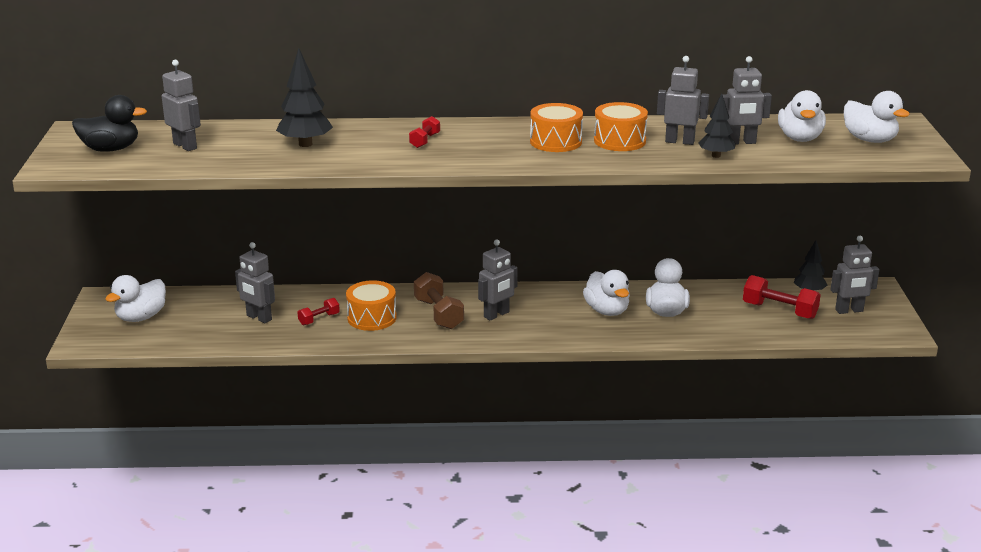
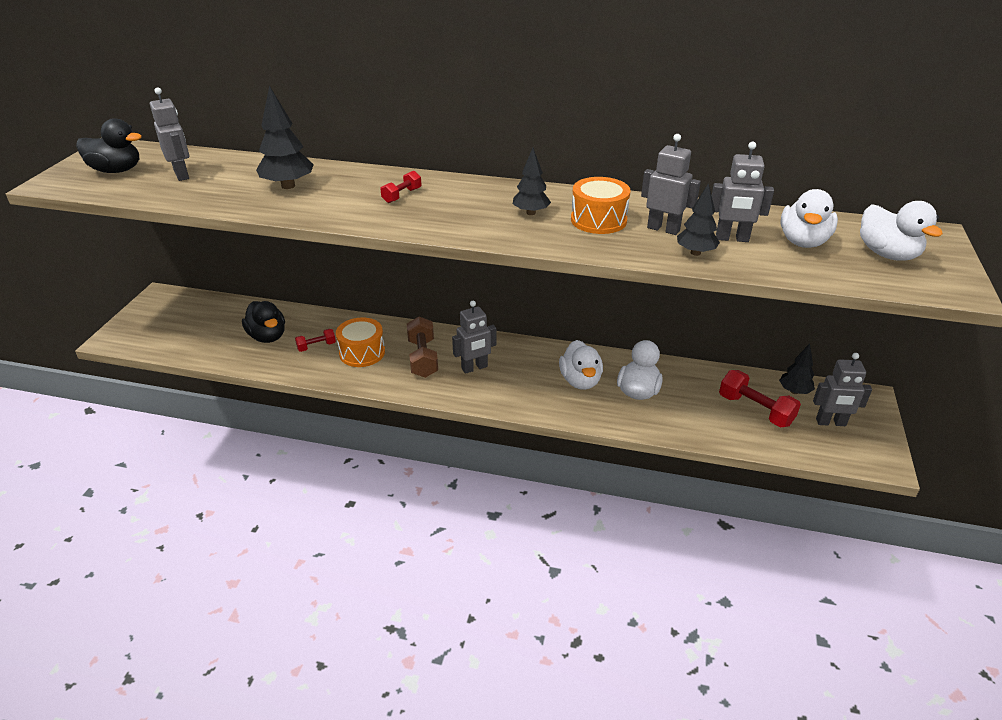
camera: 15 degrees right, 10 degrees up
white duck [105,275,166,322] -> none
grey robot [235,242,275,323] -> black duck [242,301,285,343]
orange drum [530,103,583,152] -> black tree [513,148,551,215]

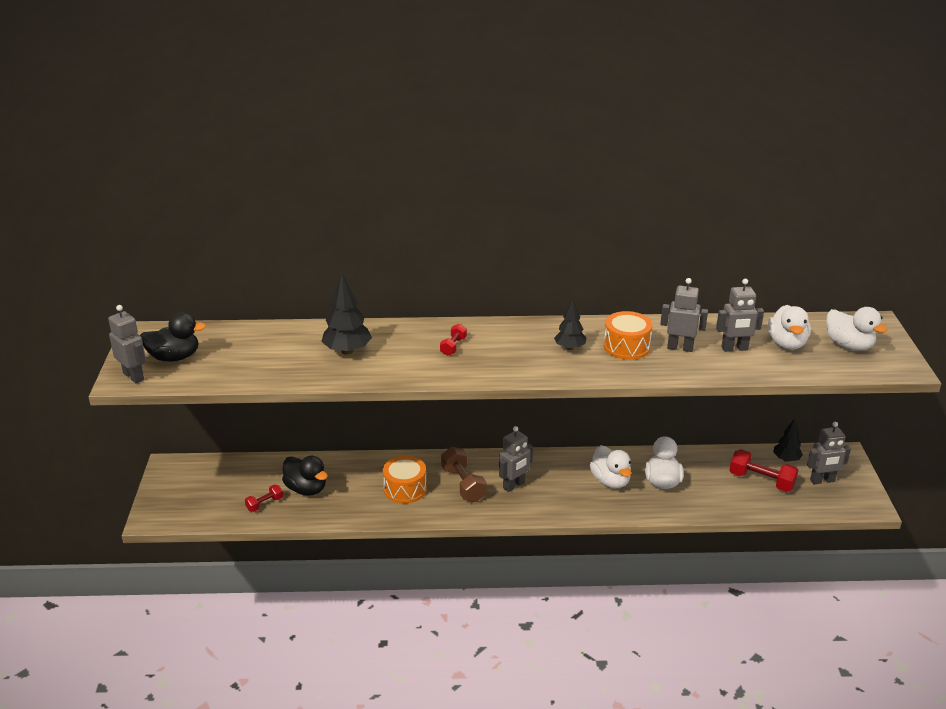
camera: 15 degrees left, 5 degrees down
grey robot [150,87,189,181] -> grey robot moved to [108,305,146,383]
red dumbbell [295,329,336,352] -> red dumbbell moved to [245,485,283,512]
black tree [677,183,720,256] -> none

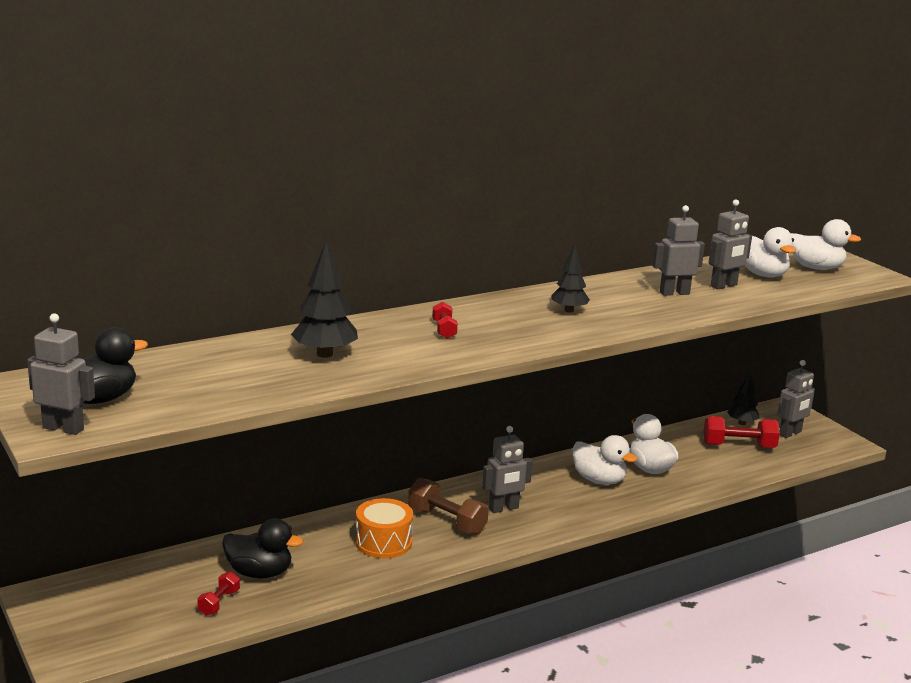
camera: 30 degrees left, 10 degrees down
grey robot [499,426,533,492] -> grey robot turned 45 degrees clockwise [482,426,533,513]
orange drum [604,311,653,360] -> none

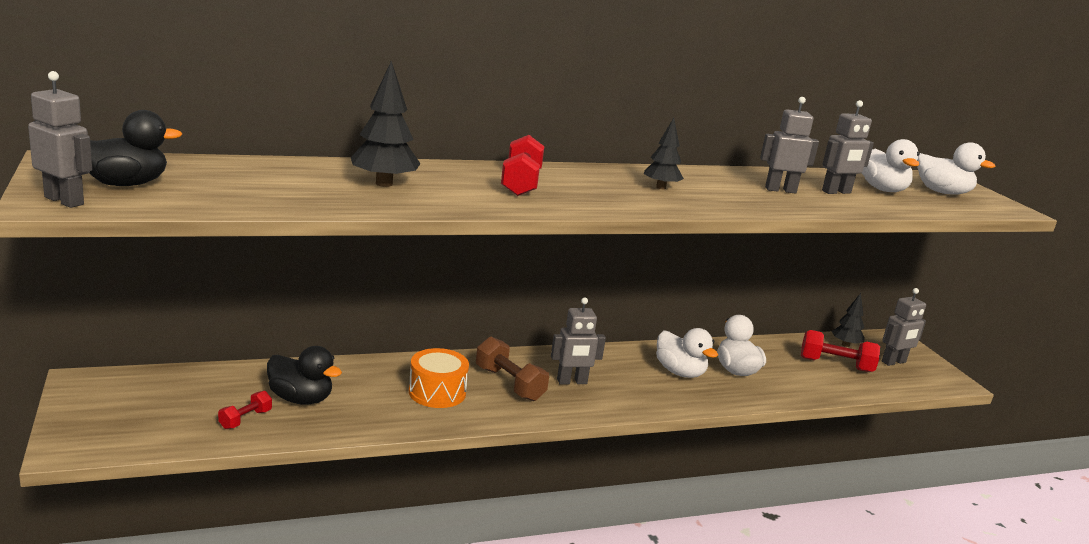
camera: 10 degrees right, 0 degrees up
red dumbbell [432,302,458,339] -> red dumbbell [501,135,545,196], size x1.77

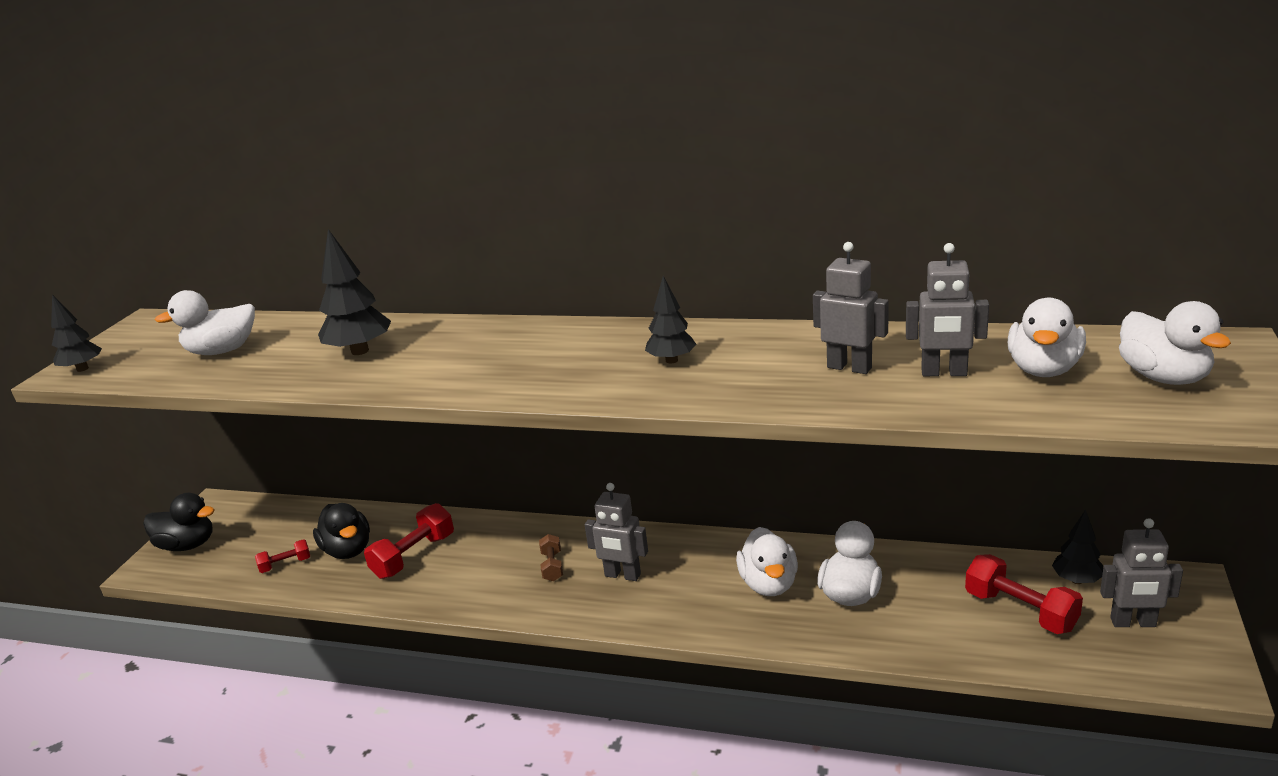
camera: 40 degrees right, 5 degrees up
grey robot [28,71,92,208] -> black tree [51,295,102,372]
black duck [89,110,182,186] -> black duck moved to [143,493,215,551]
orange drum [409,348,469,408] -> none
brown dumbbell [476,337,549,401] -> brown dumbbell [539,534,563,581], size x0.57
red dumbbell [501,135,545,196] -> red dumbbell moved to [364,503,454,579]
none -> white duck [155,290,255,355]

